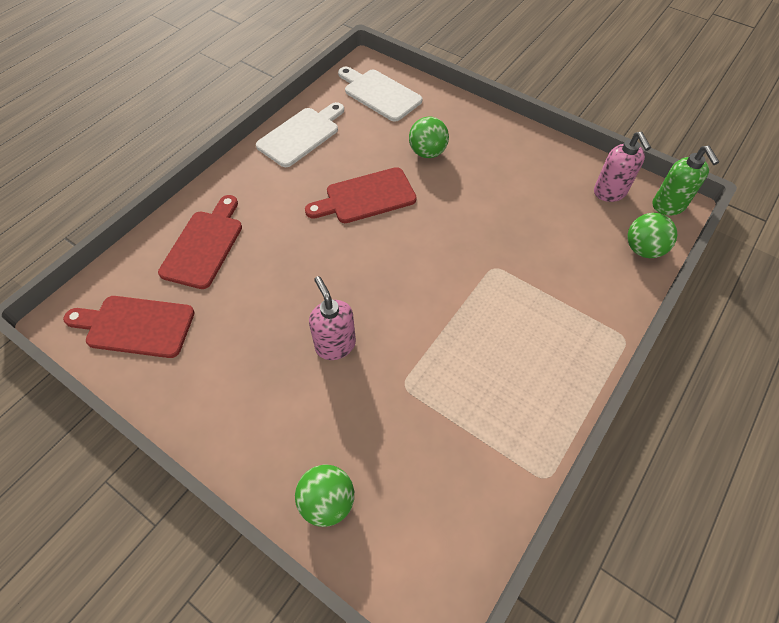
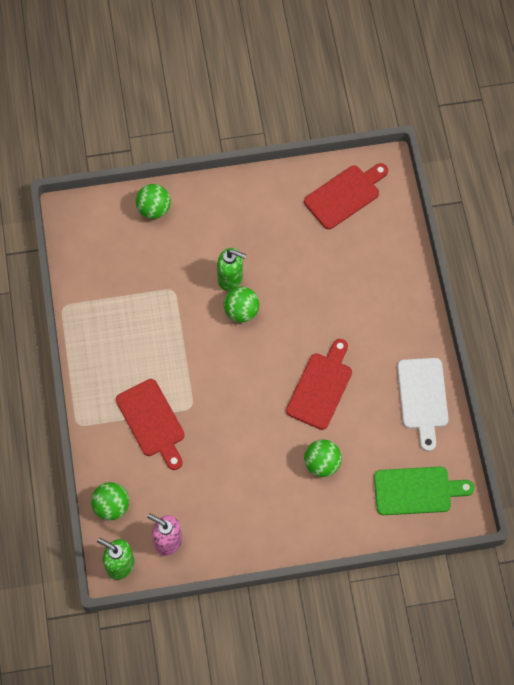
camera: 135 degrees right, 10 degrees up
red cutting board [158,195,242,289] -> red cutting board moved to [116,379,185,470]
pink soap dispenser [309,276,356,360] -> green soap dispenser [217,248,246,291]
white cutting board [338,67,422,122] -> green cutting board [374,467,475,515]
none -> green ball [223,287,259,322]

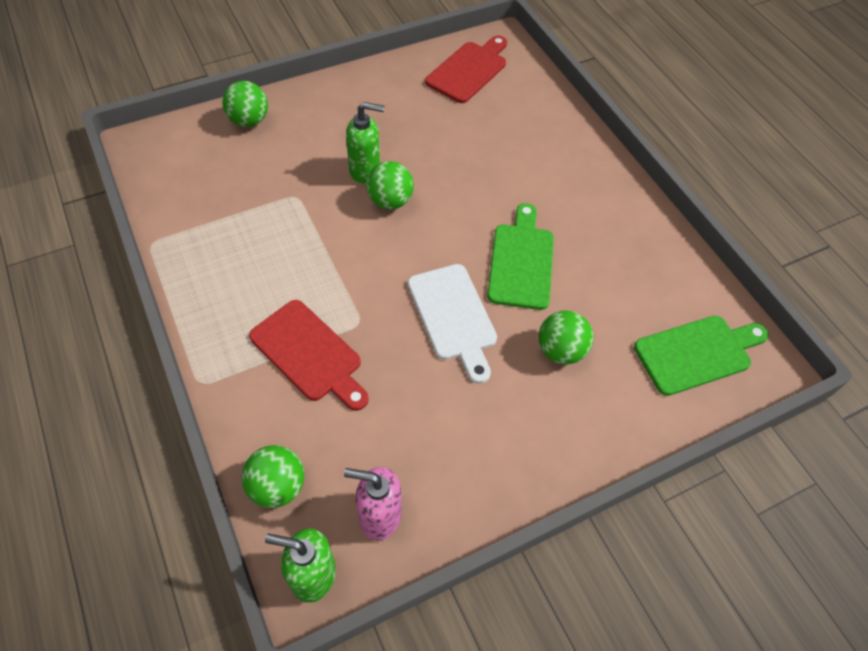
camera: 20 degrees left, 10 degrees down
red cutting board [286,339,352,430] -> green cutting board [487,203,554,310]
white cutting board [397,358,448,451] -> white cutting board moved to [408,264,497,384]

